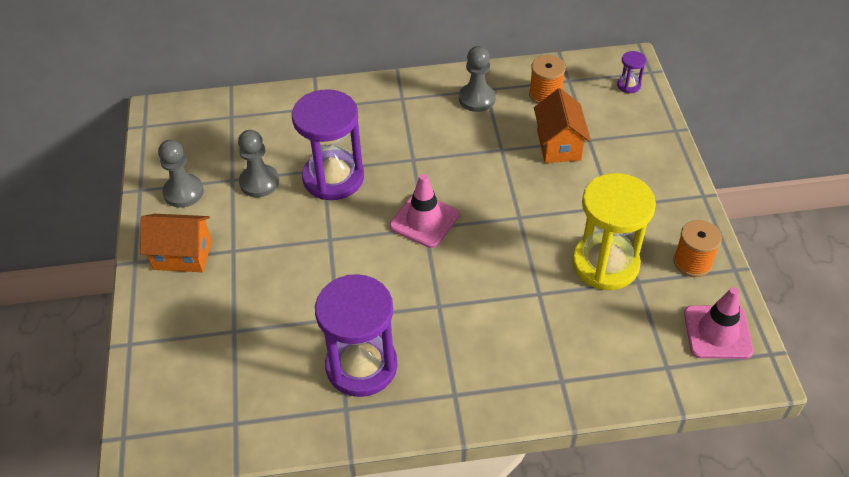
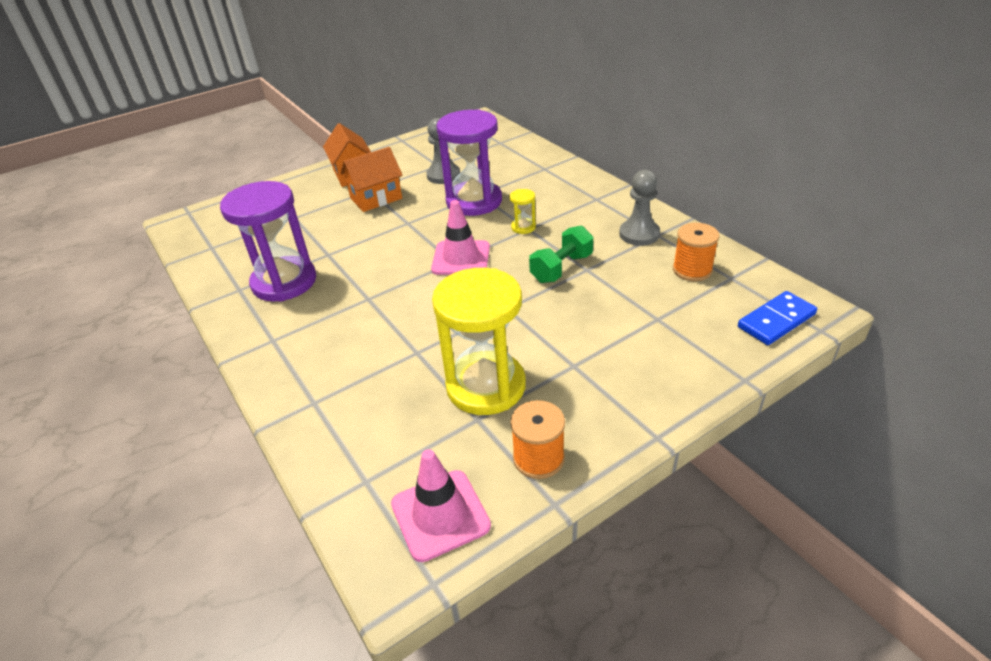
camera: 65 degrees right, 10 degrees down
grey pawn [158,140,204,207] -> none
orange house [534,88,591,163] -> orange house moved to [341,147,403,212]
purple hourglass [617,51,646,93] -> blue domino [738,291,817,345]
none -> yellow hourglass [510,189,536,234]
none -> green dumbbell [529,226,593,283]

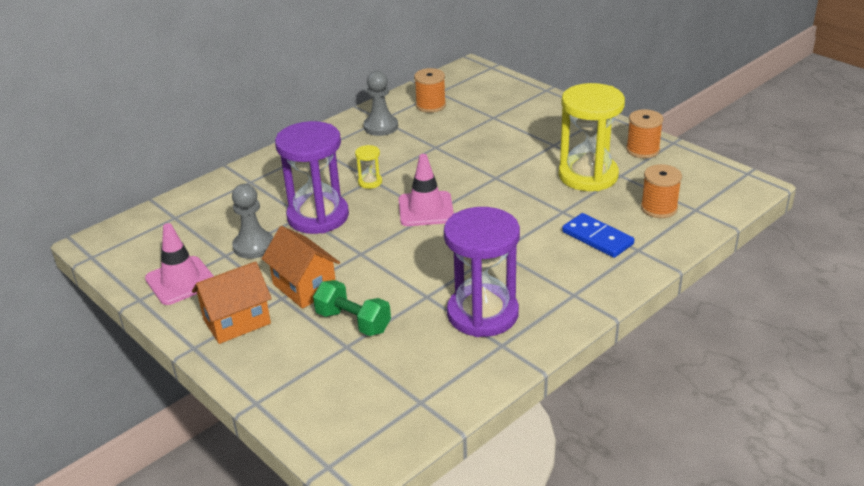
camera: 100 degrees left, 5 degrees down
pink traffic cone [391,449,491,562] -> pink traffic cone moved to [145,223,214,305]
green dumbbell [529,226,593,283] -> green dumbbell moved to [313,280,391,336]
blue domino [738,291,817,345] -> blue domino moved to [562,213,634,258]
none -> orange spool [641,164,682,218]

